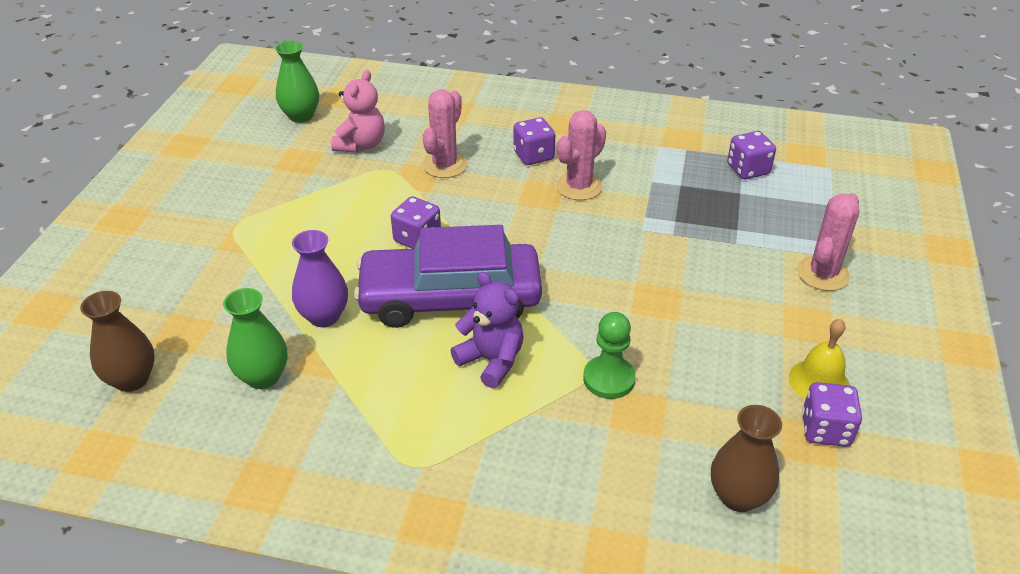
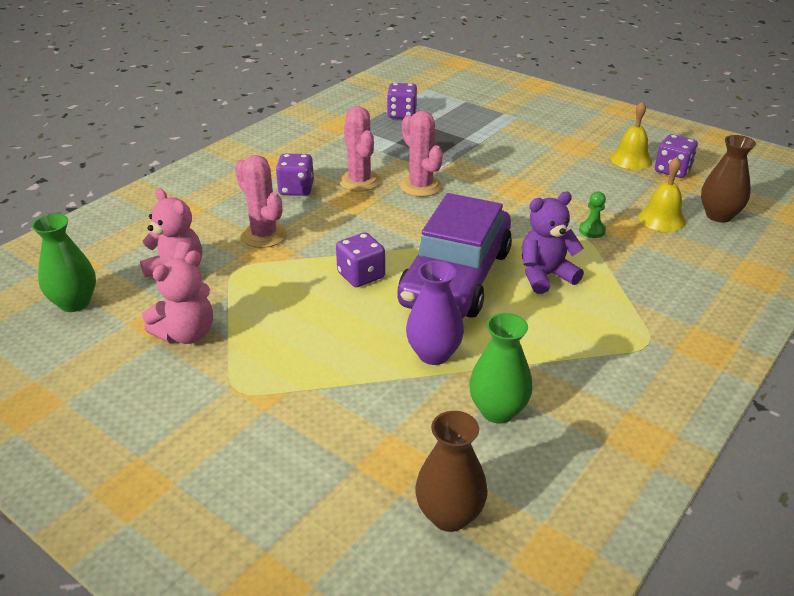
camera: 65 degrees left, 5 degrees down
green pawn [583,312,636,399] -> green pawn [579,192,606,238], size x0.63
pink cactus [797,193,859,291] -> pink cactus moved to [400,111,443,197]
none -> pink teddy bear [142,250,213,344]
none -> yellow bell [638,157,686,232]

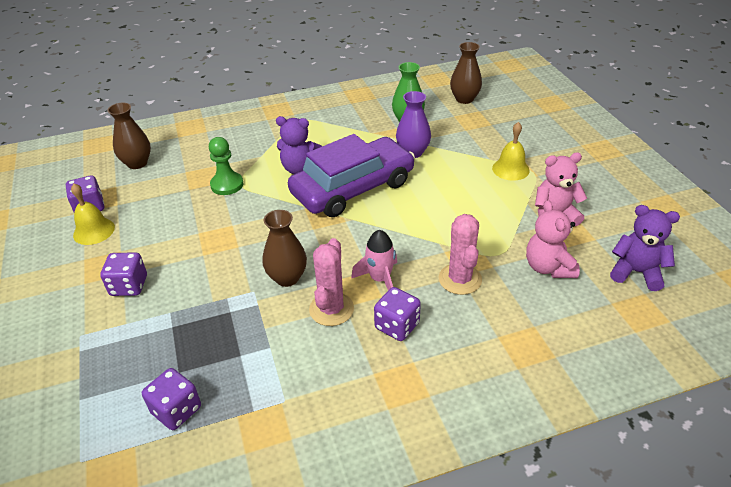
camera: 145 degrees left, 5 degrees up
green vase [32,214,96,312] -> purple teddy bear [610,205,680,291]
purple dice [336,232,385,287] -> purple dice moved to [100,252,147,296]
pink cactus [400,111,443,197] -> brown vase [262,210,307,287]
green pawn [579,192,606,238] -> green pawn [209,137,243,195], size x1.59
yellow bell [638,157,686,232] -> yellow bell moved to [492,122,530,181]
none -> pink rocket [351,230,397,290]

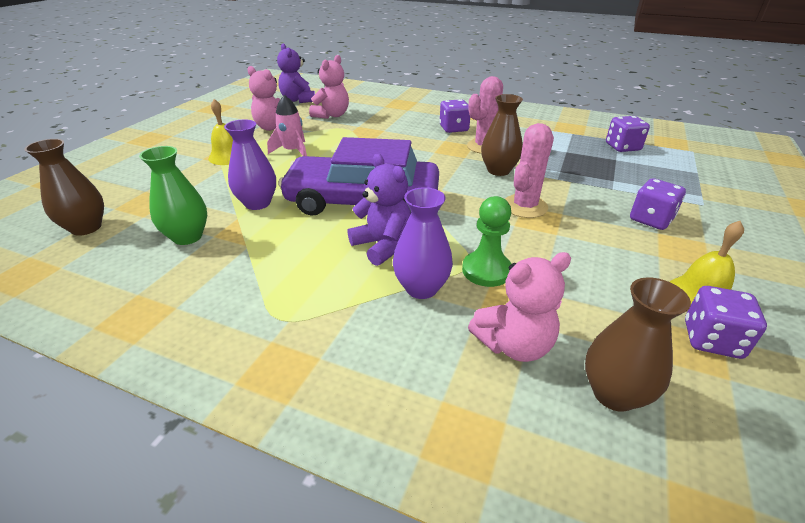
camera: 140 degrees left, 5 degrees down
pink rocket [351,230,397,290] -> pink rocket moved to [267,95,307,156]
pink cactus [438,214,482,295] -> pink cactus moved to [505,123,554,218]
none -> purple vase [393,187,453,299]
none -> pink teddy bear [468,252,571,362]

